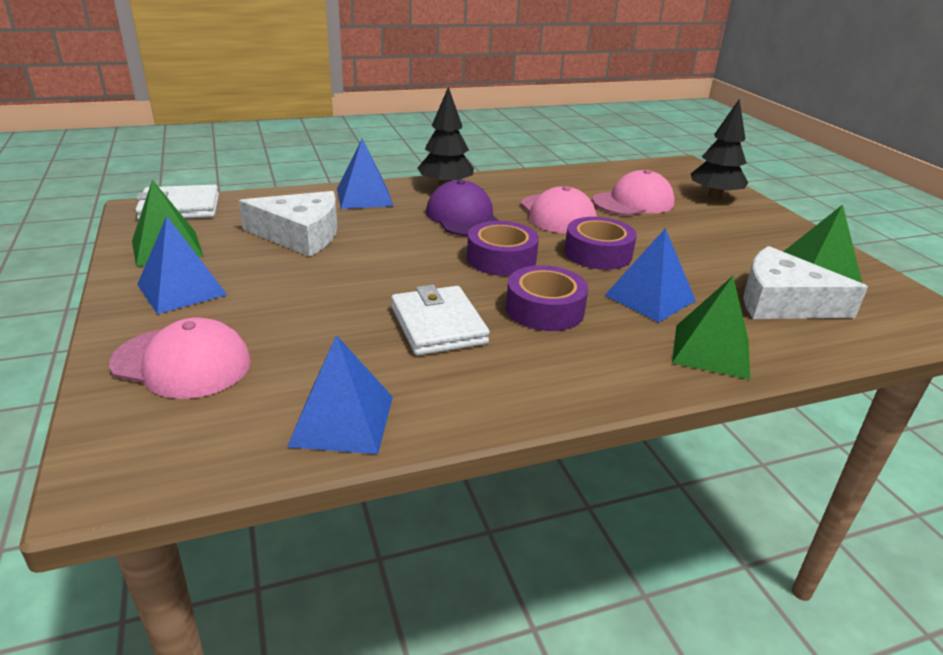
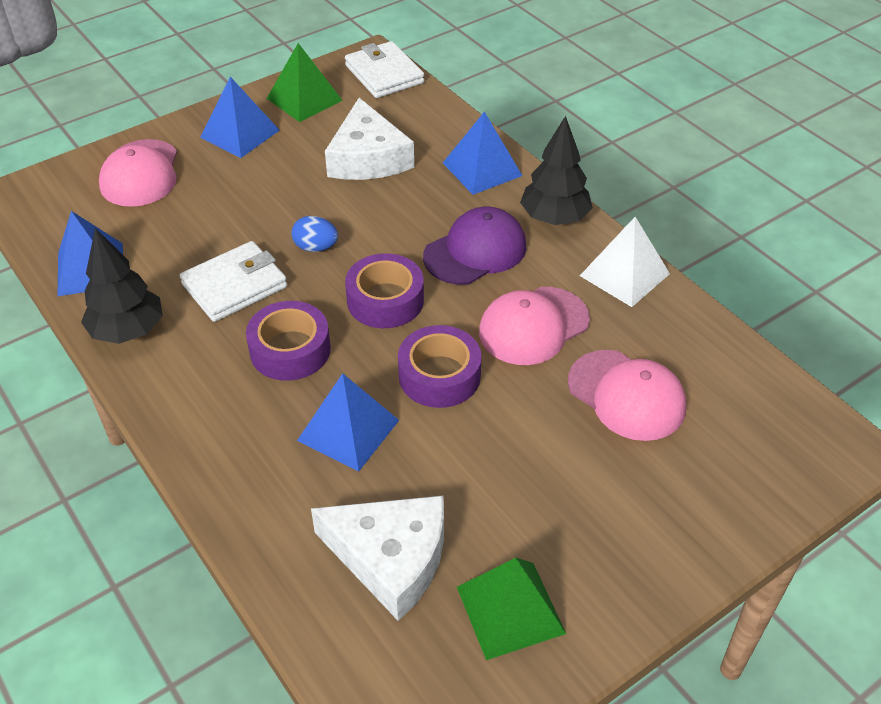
camera: 75 degrees right, 15 degrees up
green pyramid [672,276,750,379] -> none
black tree [691,99,748,199] -> black tree moved to [81,228,163,344]
white cheese [743,246,868,319] -> white cheese turned 105 degrees clockwise [311,496,444,621]
none -> blue egg [292,216,338,252]
none -> white pyramid [580,217,670,307]

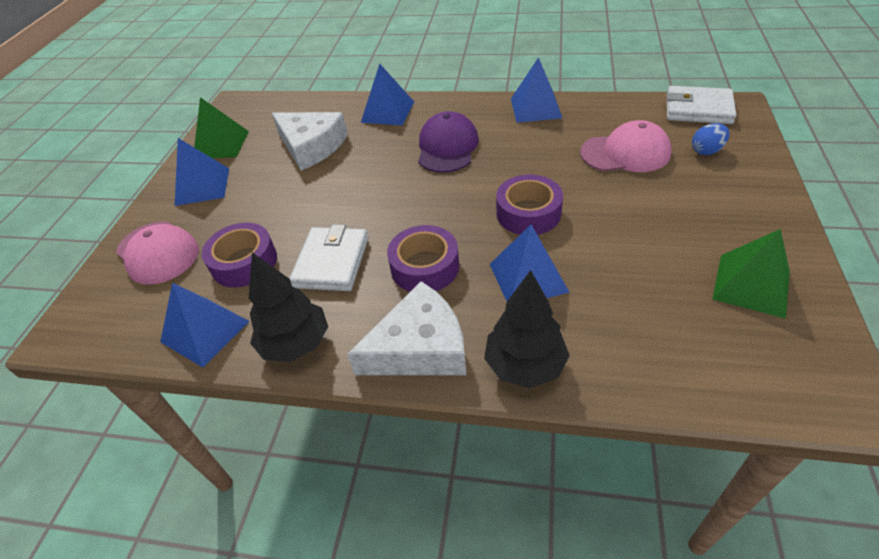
camera: 40 degrees left, 0 degrees up
blue egg [292,216,338,252] -> blue egg moved to [692,123,730,155]
white cheese [311,496,444,621] -> white cheese moved to [347,281,466,375]
white wallet [345,41,424,98] -> white wallet moved to [667,86,736,124]
purple tape [345,253,424,328] -> purple tape moved to [202,223,277,288]
pink cap [479,287,590,365] -> none
black tree [520,116,593,225] -> black tree moved to [484,270,570,388]
white pyramid [580,217,670,307] -> blue pyramid [511,57,562,123]

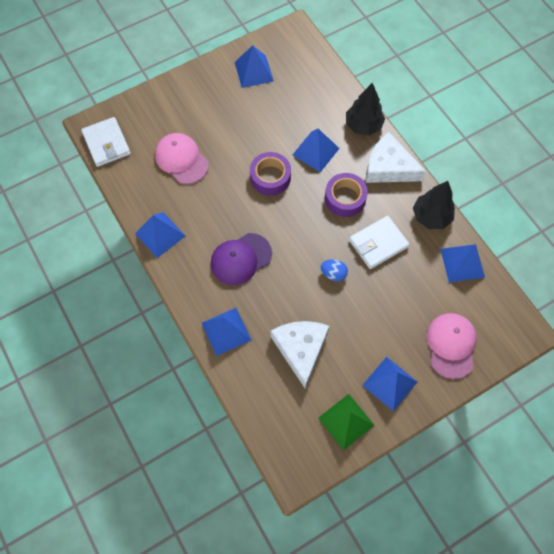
camera: 135 degrees left, 20 degrees up
purple tape [202,223,277,288] -> none
blue egg [692,123,730,155] -> blue egg moved to [321,259,348,281]
green pyramid [713,229,790,319] -> blue pyramid [235,45,274,88]

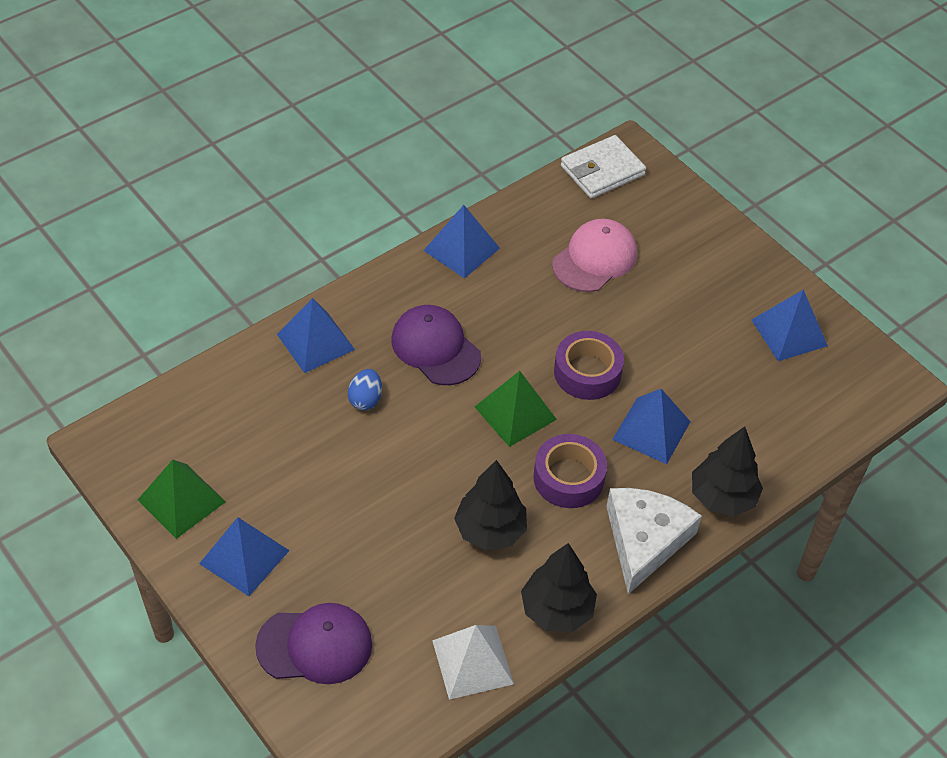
camera: 80 degrees right, 15 degrees down
white cheese [271,321,329,388] -> none
blue egg [321,259,348,281] -> blue egg moved to [348,369,382,410]
white wallet [349,216,409,269] -> black tree [454,460,527,550]
pink cap [426,313,477,379] -> purple cap [255,603,372,684]
blue pyramid [440,244,485,282] -> white pyramid [432,625,514,700]
none -> green pyramid [475,371,557,447]

